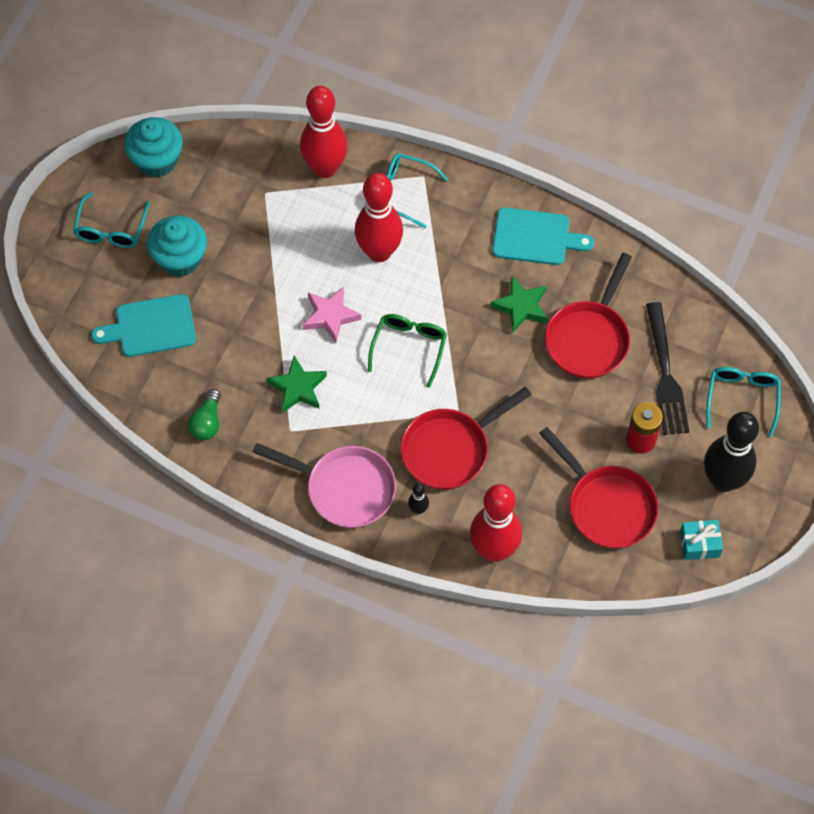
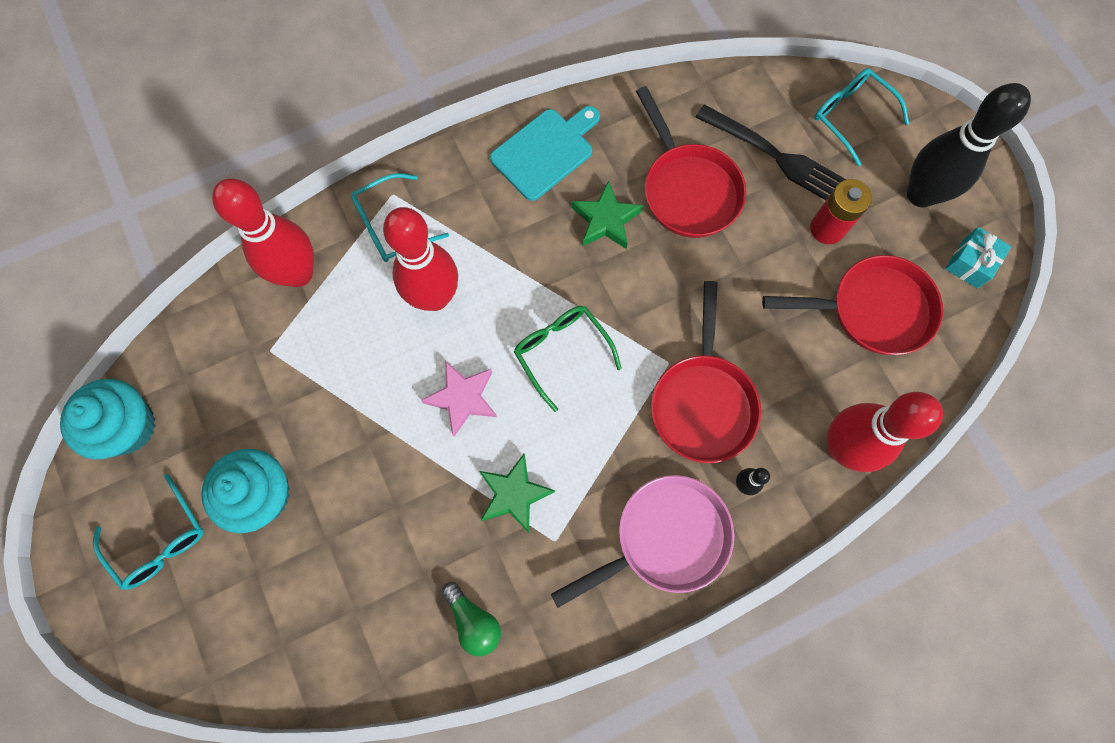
camera: 50 degrees left, 10 degrees up
turquoise cutting board [91,294,196,357] -> none

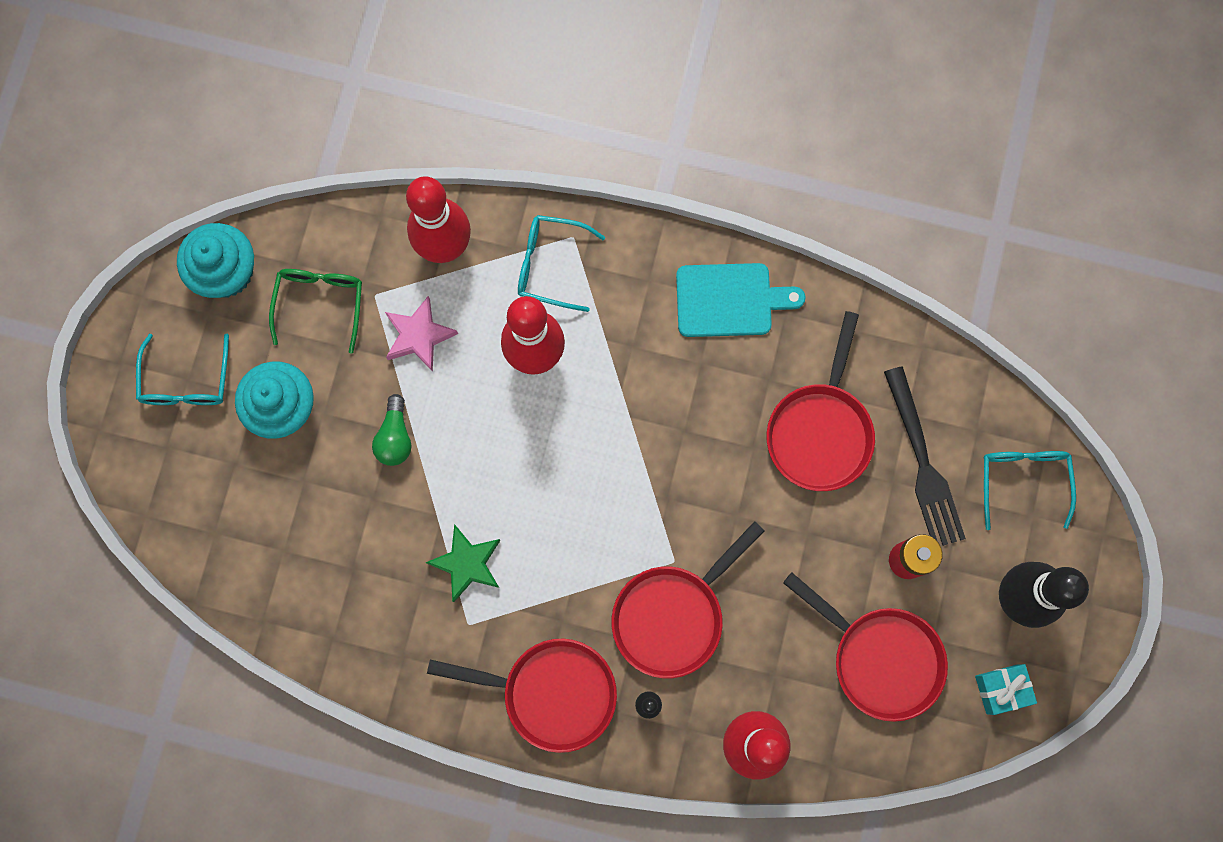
camera: 40 degrees right, 5 degrees up
pink star [421,360,497,437] -> pink star moved to [385,296,458,372]
green light bulb [442,582,501,656] -> green light bulb moved to [372,394,411,466]
green glasses [514,306,622,412] -> green glasses moved to [269,269,362,354]
pink pan [551,475,734,608] -> red pan [427,639,617,753]
green star [571,180,643,249] -> none

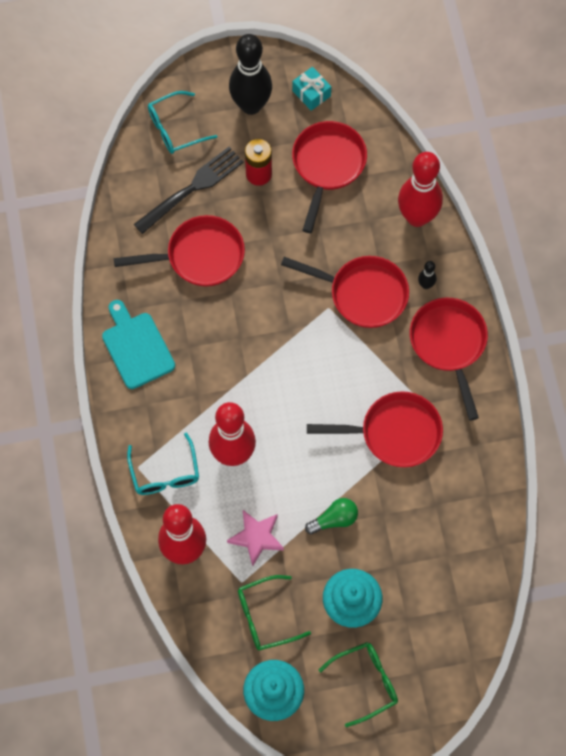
camera: 115 degrees left, 10 degrees down
turquoise glasses [136,334,229,405] -> green glasses [319,642,398,727]
green star [425,524,500,602] -> red pan [307,391,443,467]

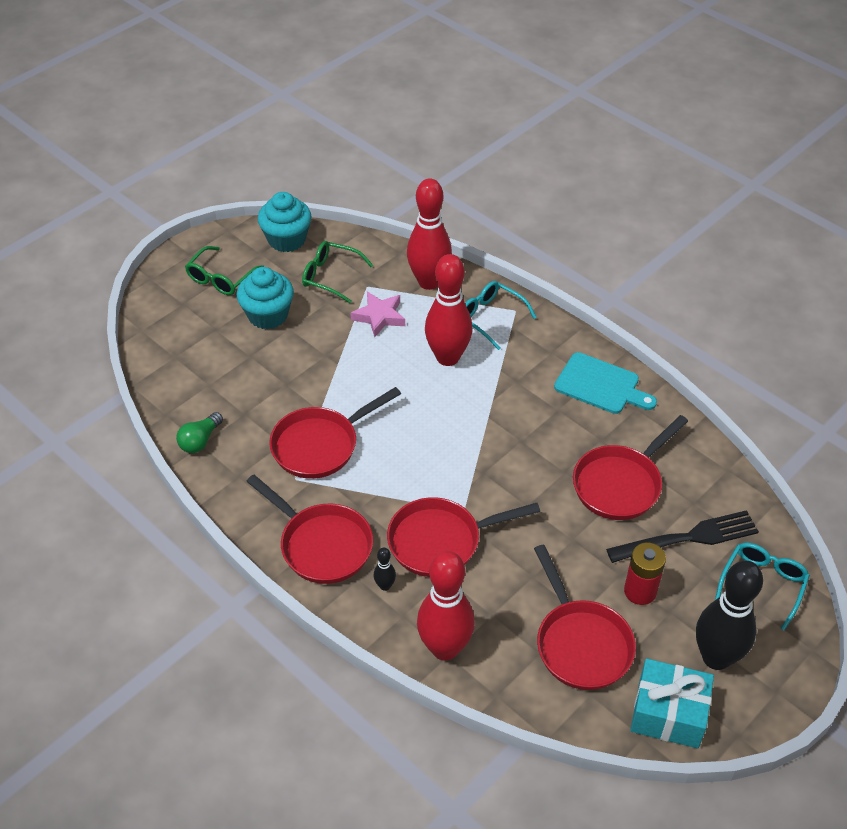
camera: 145 degrees right, 20 degrees down
black fork [134,147,244,234] -> black fork turned 120 degrees counterclockwise [606,510,759,563]
green glasses [238,575,311,650] -> green glasses turned 105 degrees counterclockwise [302,241,374,303]
turquoise gift [292,67,331,111] -> turquoise gift [630,658,714,748], size x1.66
green light bulb [305,498,358,534] -> green light bulb moved to [176,412,223,453]

